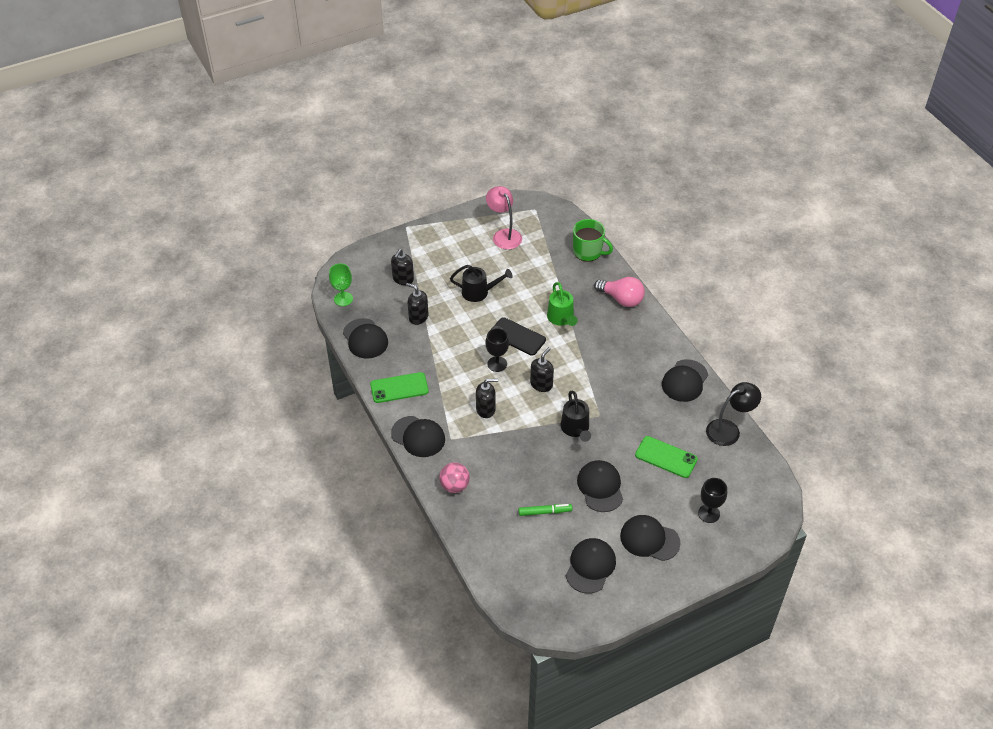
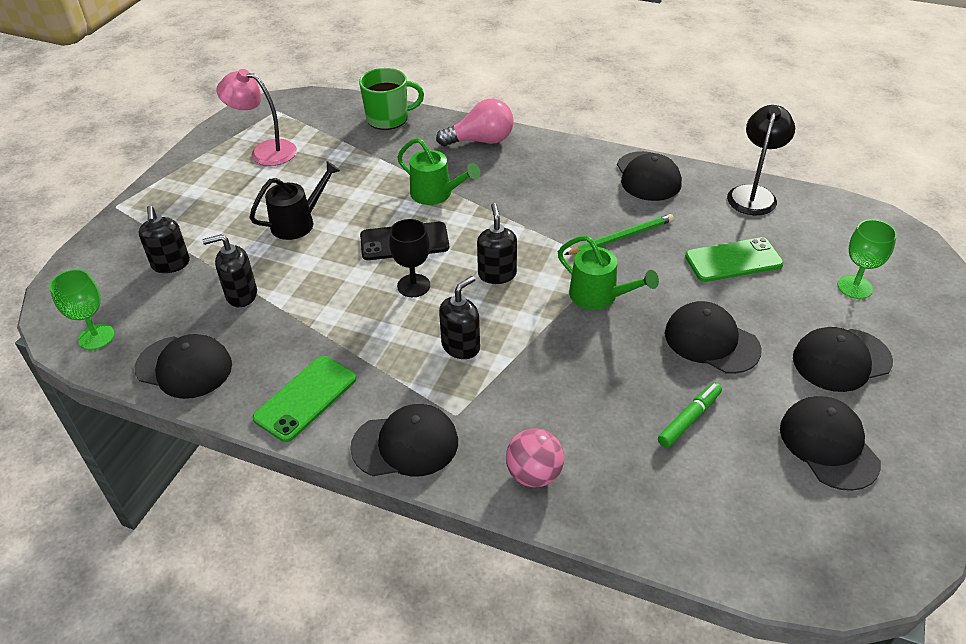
camera: 40 degrees left, 5 degrees down
black watering can [561,390,591,442] -> green watering can [558,235,659,310]
black goblet [698,478,727,523] -> green goblet [838,219,897,299]
none -> green pencil [564,214,674,255]

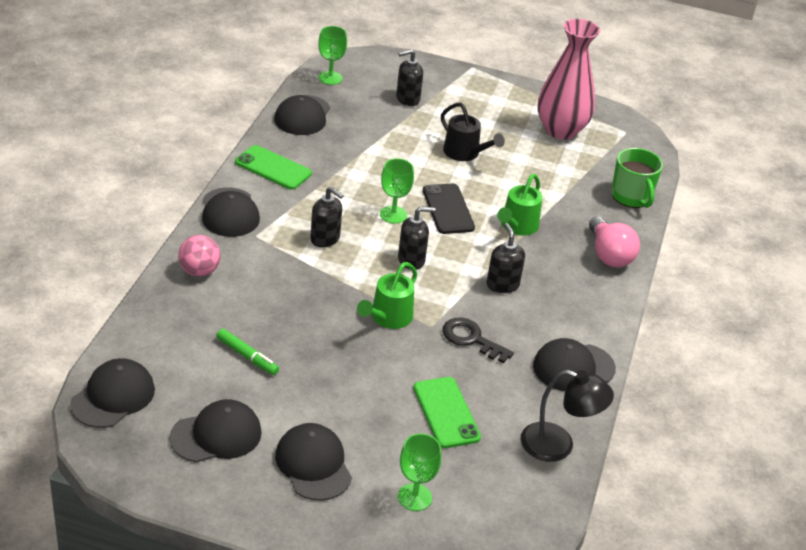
camera: 80 degrees right, 5 degrees down
black soap dispenser [202,234,257,307] -> black soap dispenser moved to [486,223,525,293]
pink lamp [216,69,297,166] -> pink vase [537,19,600,139]
black goblet [389,219,430,297] -> green goblet [380,158,414,224]
green pencil [564,214,674,255] -> black key [443,318,514,364]
black cap [665,301,762,374] -> black cap moved to [70,358,155,428]

